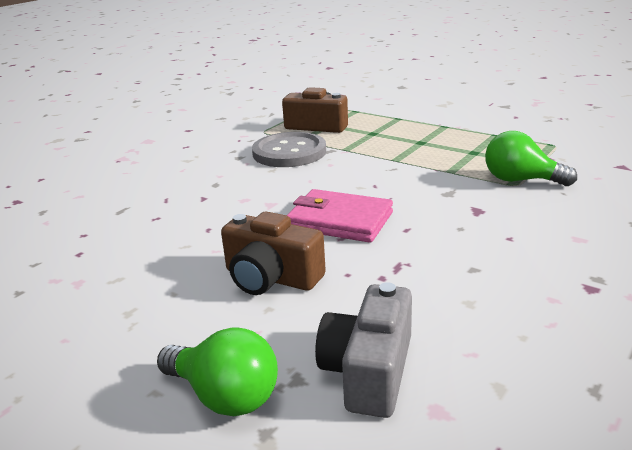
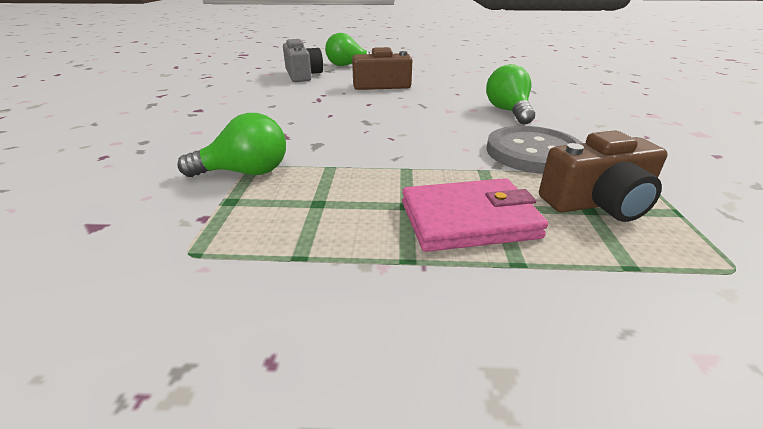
camera: 145 degrees right, 5 degrees up
pink wallet [287,189,393,243] -> pink wallet moved to [402,178,548,252]
none -> green light bulb [486,64,535,124]

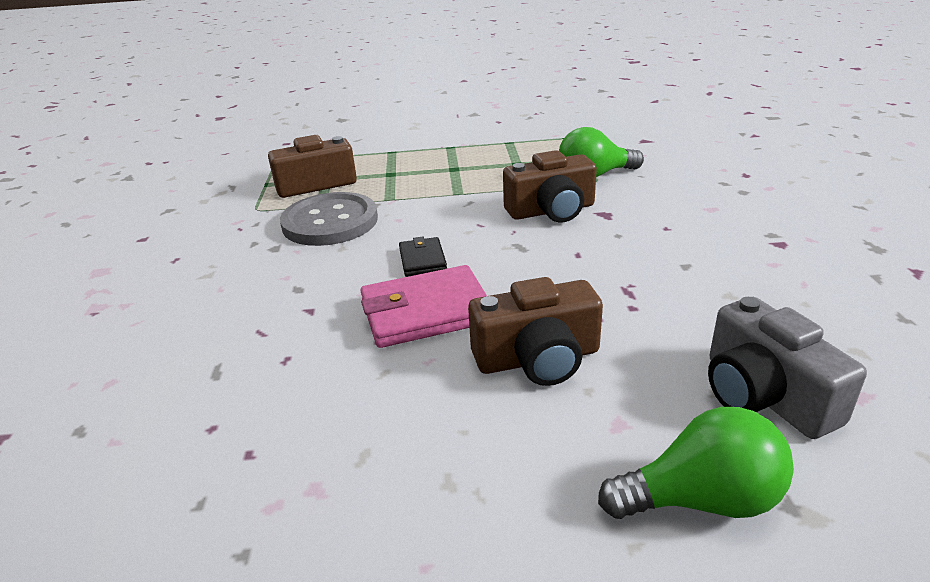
camera: 175 degrees right, 0 degrees up
pink wallet [402,178,548,252] -> pink wallet moved to [360,265,487,348]
green light bulb [486,64,535,124] -> none
none -> black wallet [399,237,447,277]
none -> brown camera [503,150,597,223]

